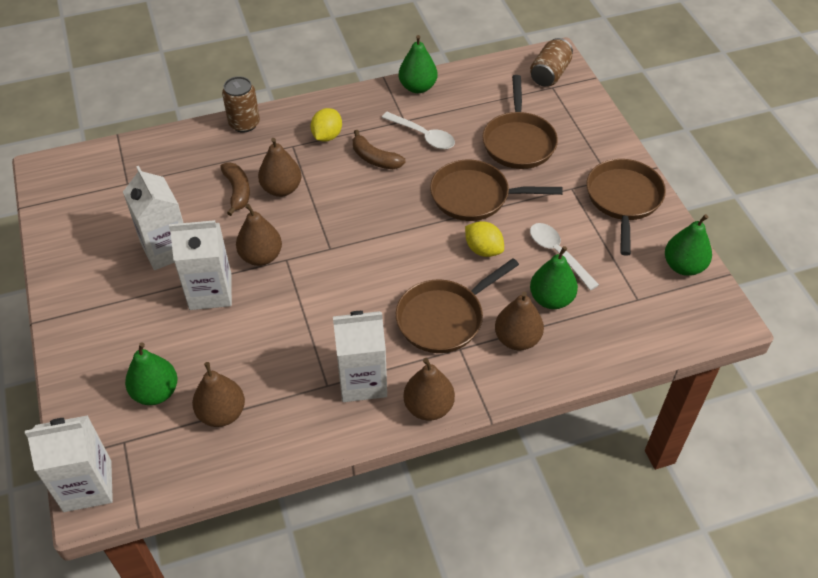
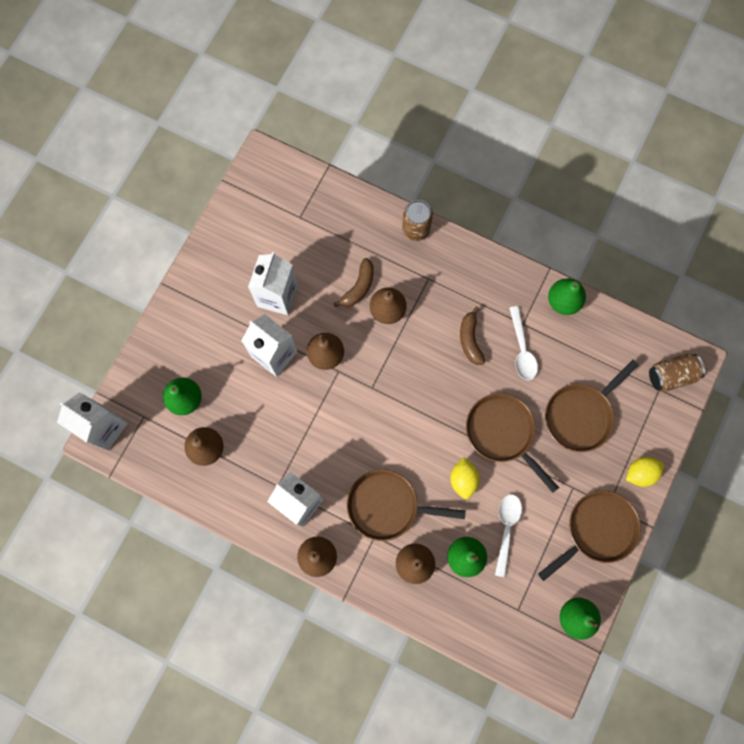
camera: 45 degrees right, 25 degrees up
yellow lemon [311,108,342,142] -> yellow lemon moved to [626,457,664,487]

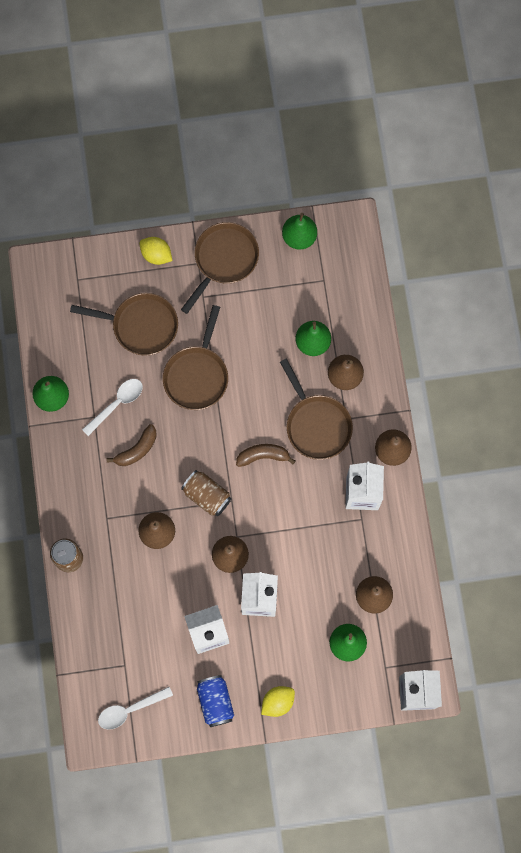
camera: 125 degrees left, 0 degrees up
brown banana [334,258,374,307] -> brown banana moved to [236,444,295,467]
yellow lemon [450,457,480,499] -> yellow lemon moved to [261,686,295,717]
white spoon [495,494,522,577] -> white spoon moved to [98,687,173,730]
brown pan [538,491,641,581] -> brown pan turned 105 degrees clockwise [181,222,259,314]
brown can [649,354,705,392] -> brown can moved to [181,470,231,516]
none -> blue can [197,675,234,727]

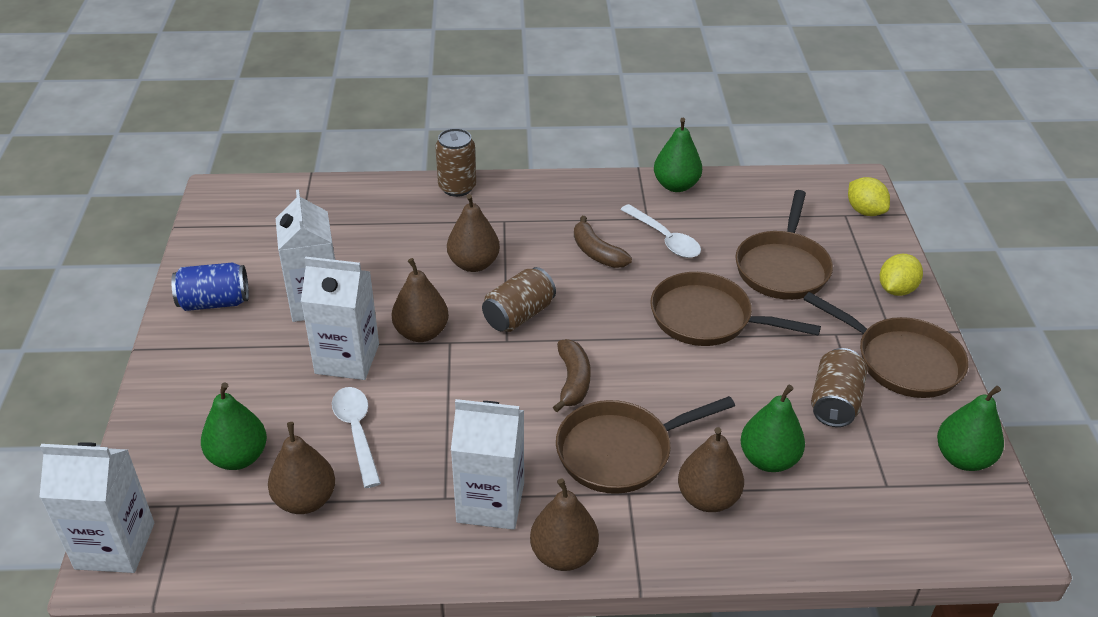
camera: 95 degrees right, 35 degrees down
white spoon [98,687,173,730] -> white spoon moved to [332,387,381,488]
yellow lemon [261,686,295,717] -> yellow lemon moved to [848,177,890,216]
none -> brown can [811,348,868,427]

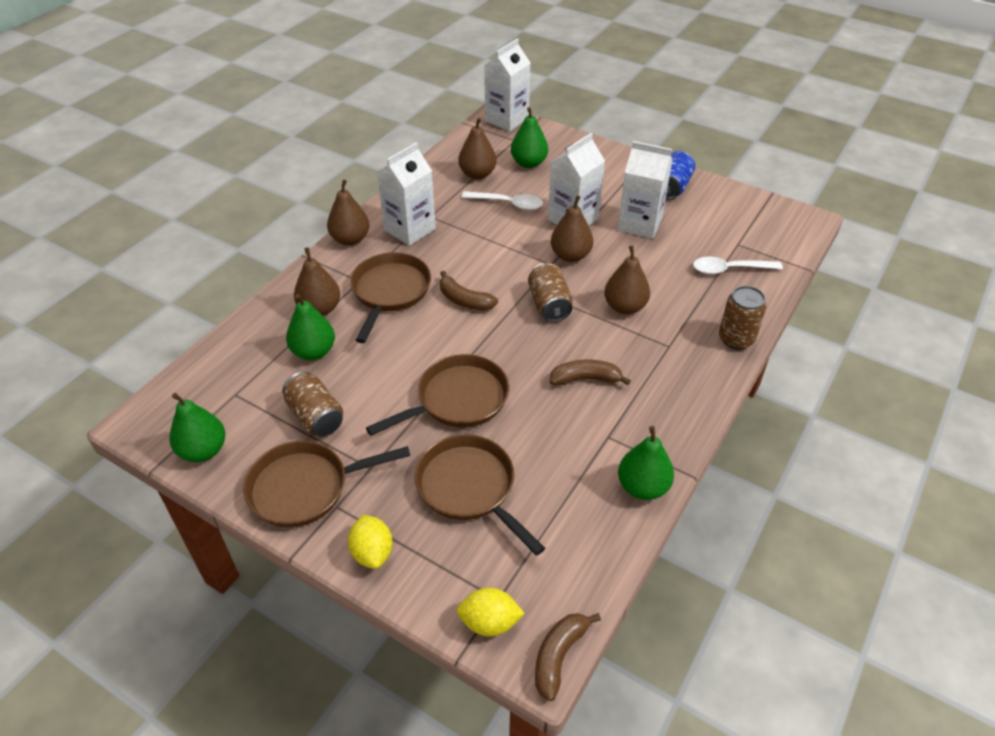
camera: 125 degrees right, 5 degrees up
white spoon [620,204,701,258] -> white spoon moved to [693,257,783,274]
none -> brown banana [535,613,601,701]

